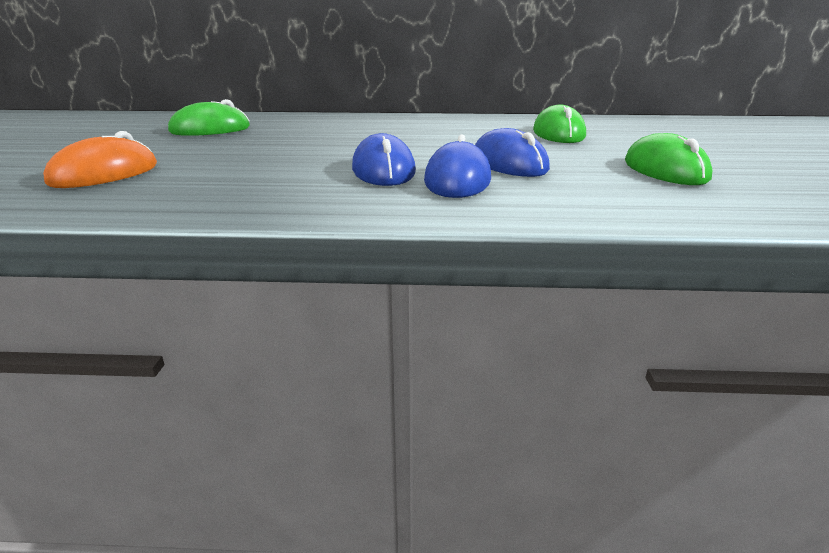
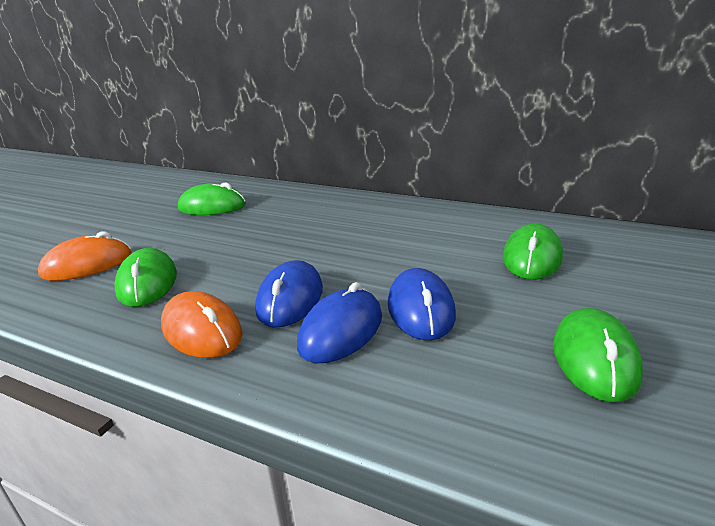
camera: 25 degrees right, 0 degrees up
none -> green mouse [114,248,177,307]
none -> orange mouse [161,291,243,358]

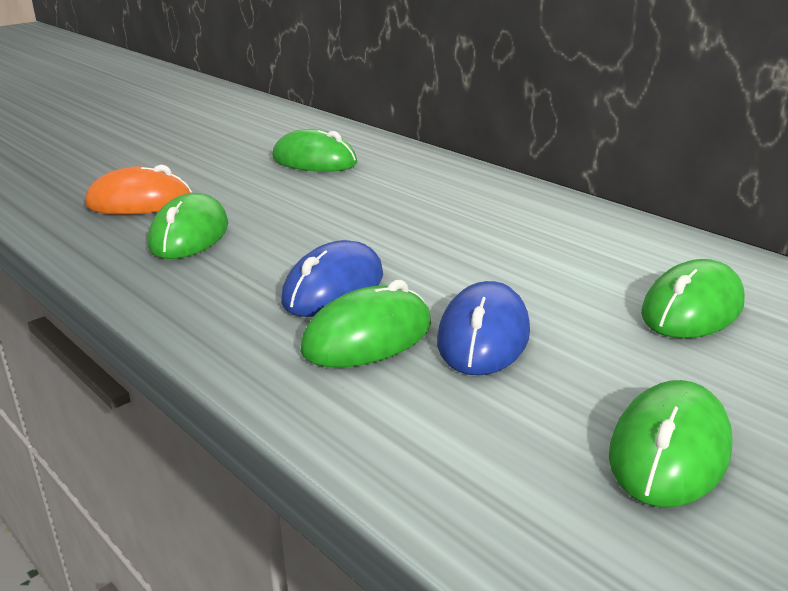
camera: 20 degrees right, 0 degrees up
orange mouse [161,291,243,358] -> none
blue mouse [297,282,382,363] -> green mouse [300,280,431,368]

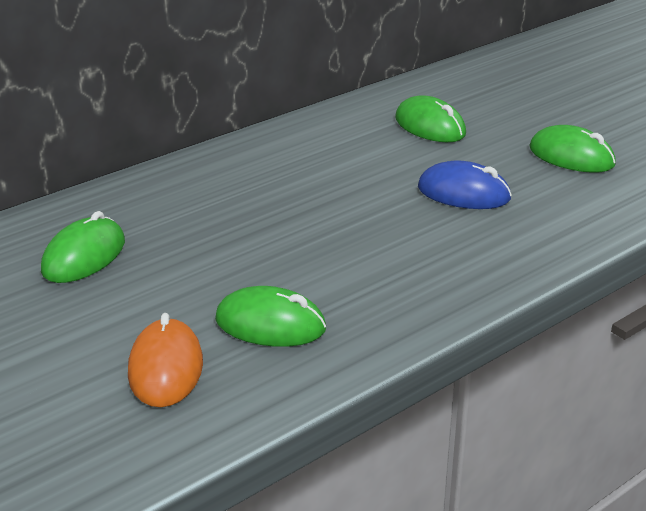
camera: 85 degrees left, 5 degrees up
blue mouse [281,240,383,317] -> none
green mouse [300,280,431,368] -> none

